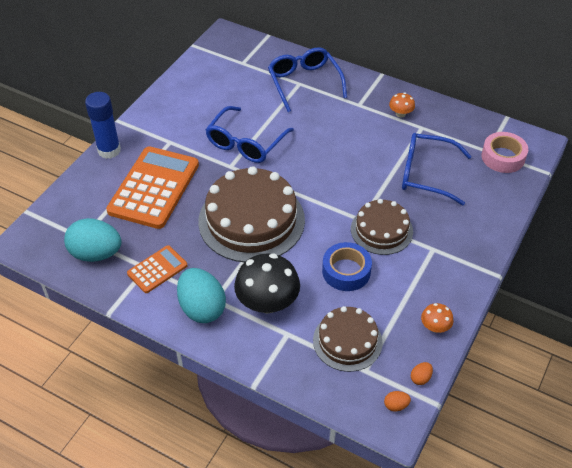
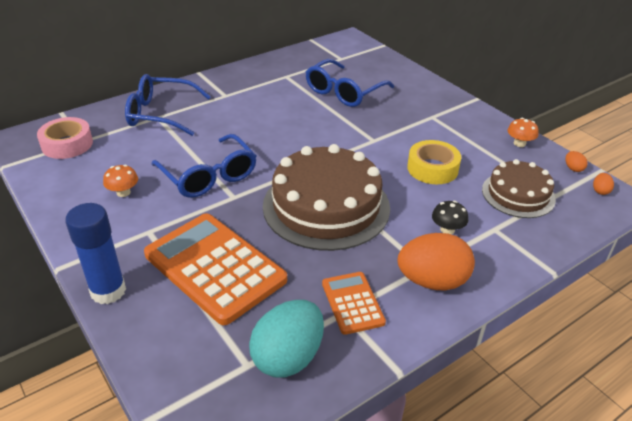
camera: 65 degrees left, 10 degrees down
turquoise egg [177,268,226,323] -> orange egg [398,233,475,290]
black mushroom [234,253,300,313] -> black mushroom [432,201,468,234], size x0.48
blue tape [322,242,372,291] -> yellow tape [407,140,461,184]
brown cake [351,199,413,255] -> none
orange mushroom [389,92,415,118] -> orange mushroom moved to [103,165,138,197]
pink tape [482,132,528,173] -> pink tape moved to [37,117,93,159]

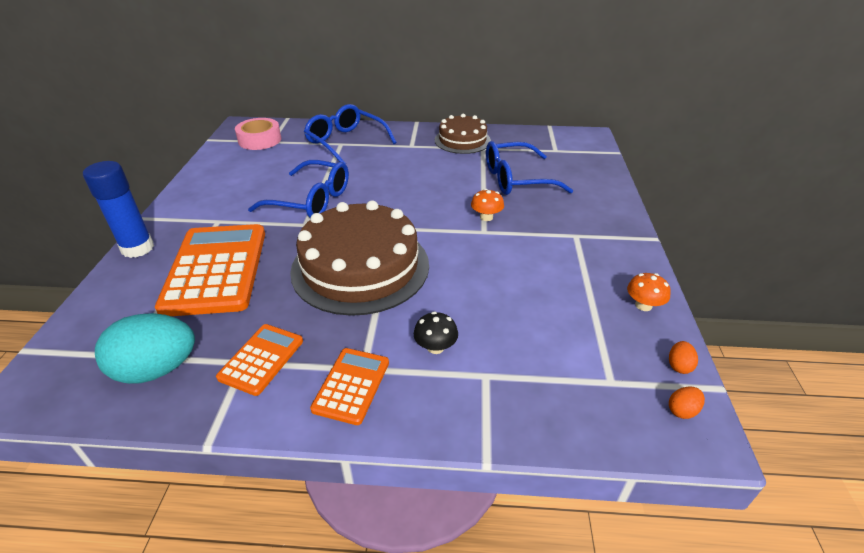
camera: 40 degrees right, 0 degrees up
orange mushroom [103,165,138,197] -> orange mushroom moved to [471,189,504,221]
blue glasses [151,134,256,198] -> blue glasses turned 75 degrees counterclockwise [248,160,349,218]
orange egg [398,233,475,290] -> orange calculator [310,348,389,425]
yellow tape [407,140,461,184] -> none
brown cake [482,159,556,218] -> brown cake moved to [435,114,491,154]

